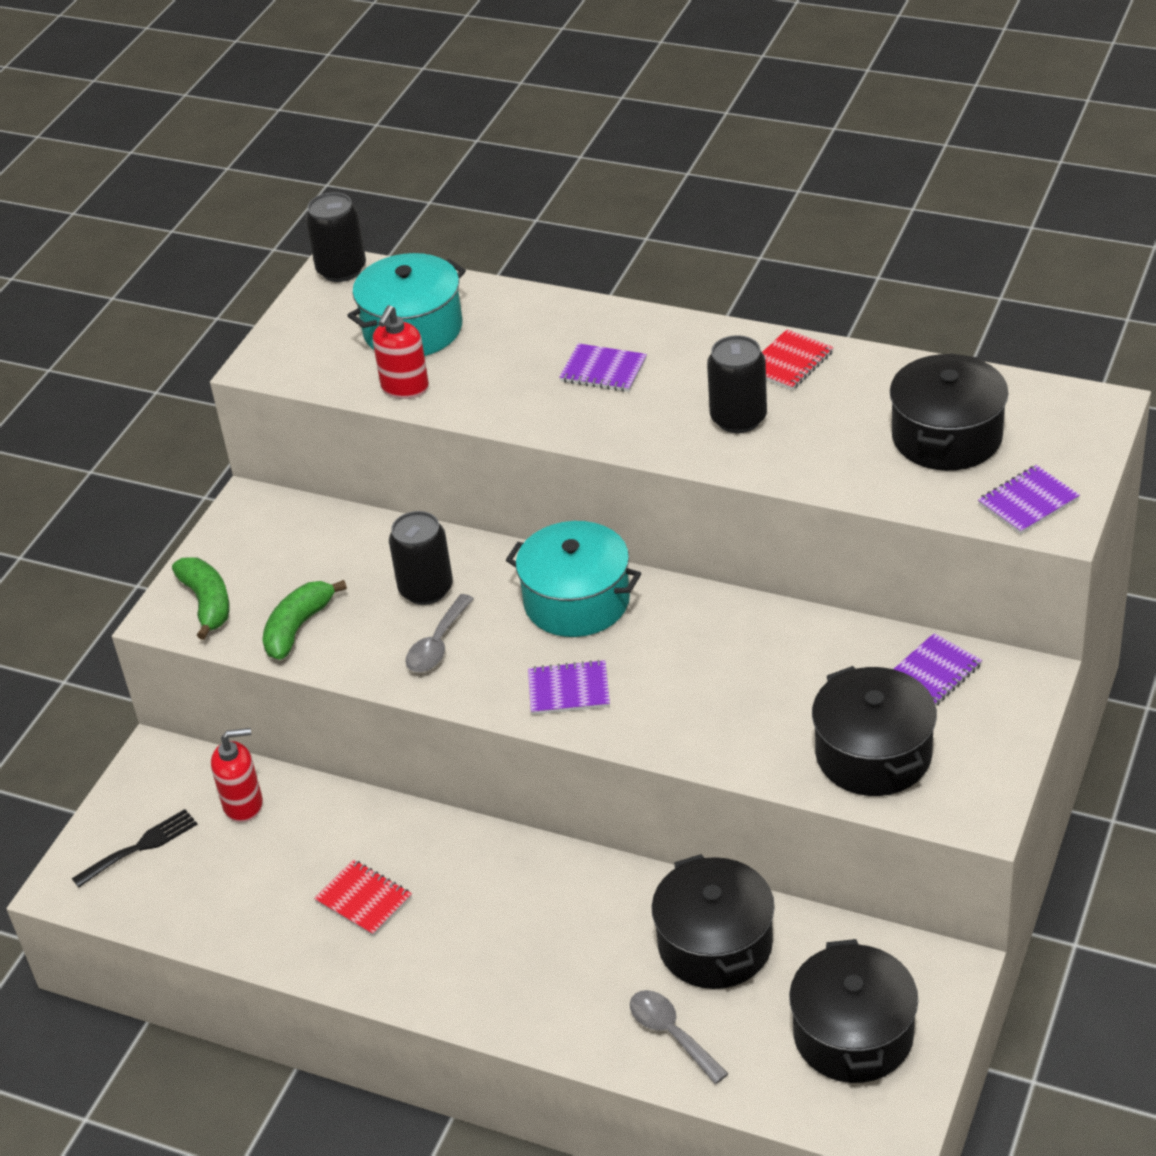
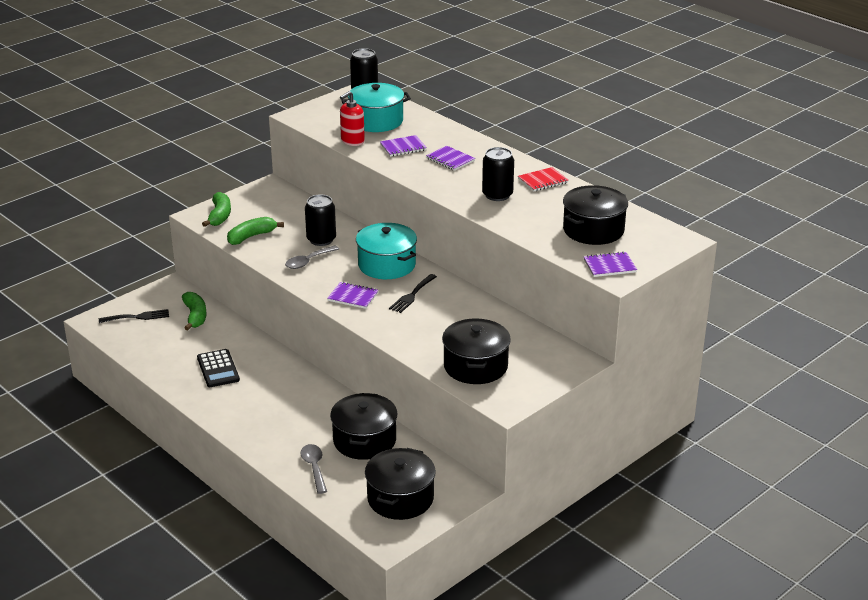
camera: 20 degrees right, 10 degrees down
red soap dispenser [211,728,263,823] -> green banana [182,292,207,331]
red notebook [314,860,412,936] -> black calculator [197,349,240,387]
purple notebook [894,633,982,706] -> purple notebook moved to [380,135,427,157]
none -> black fork [389,274,437,313]

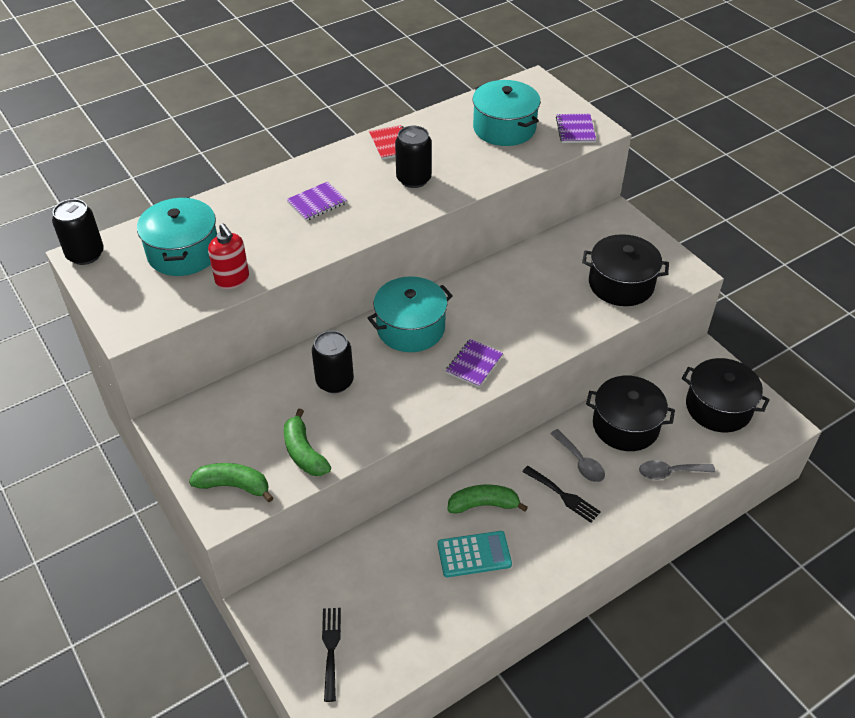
camera: 80 degrees left, 15 degrees up
green banana [182,292,207,331] -> green banana moved to [447,484,528,513]
black calculator [197,349,240,387] -> turquoise calculator [438,531,512,577]
grey spoon [285,245,339,269] -> grey spoon moved to [550,429,605,482]
purple notebook [380,135,427,157] -> none
black fork [389,274,437,313] -> black fork moved to [522,466,601,523]
black pot [563,185,628,245] -> turquoise pot [473,80,540,146]

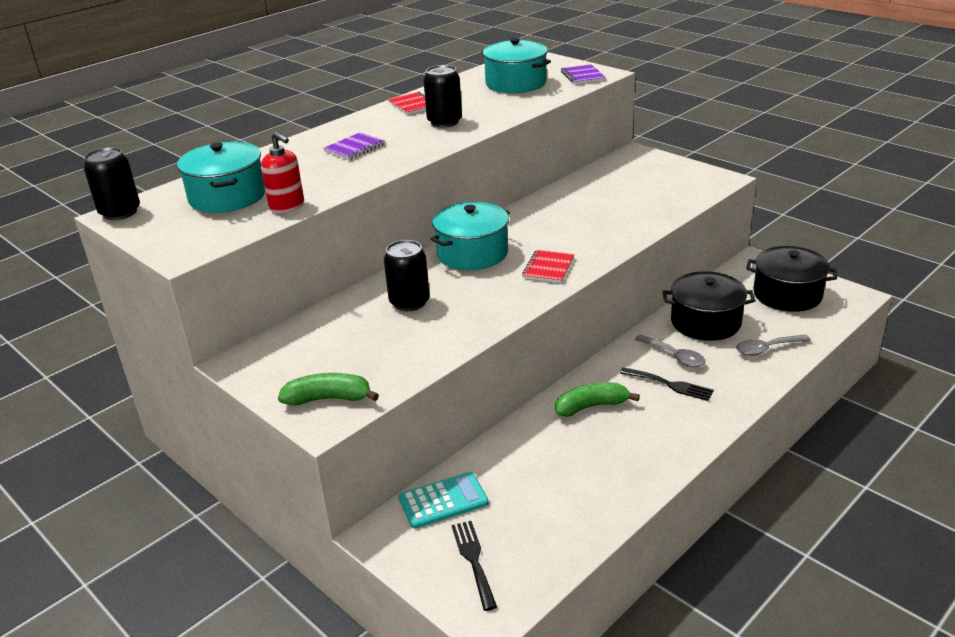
camera: 10 degrees left, 15 degrees down
green banana [284,409,331,476] -> none
turquoise calculator [438,531,512,577] -> turquoise calculator moved to [399,472,489,529]
purple notebook [446,339,503,387] -> red notebook [522,250,574,283]
black pot [582,234,669,306] -> none

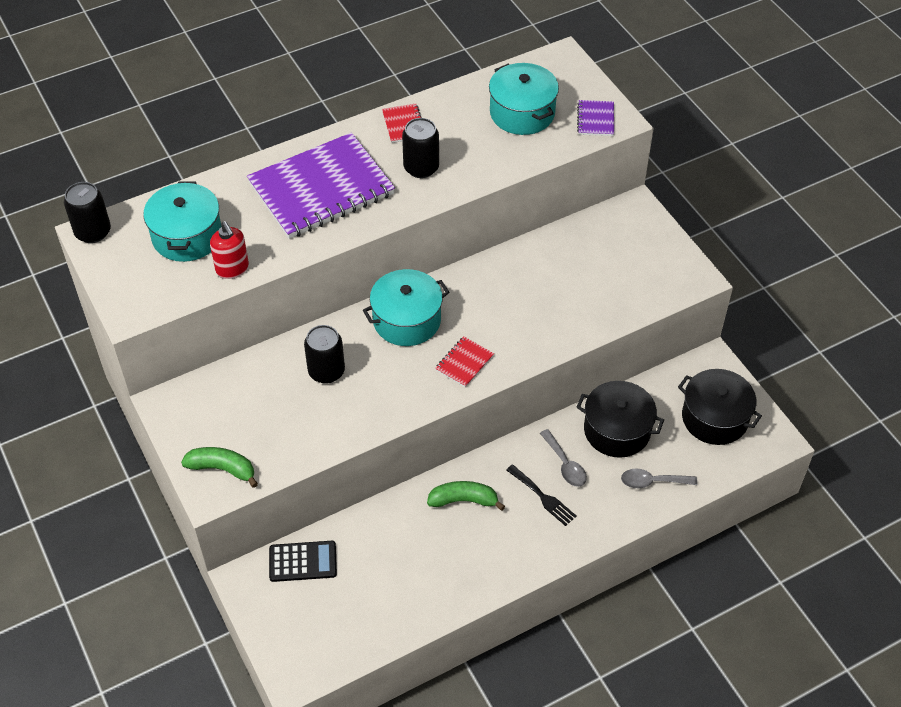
camera: 15 degrees right, 20 degrees up
purple notebook [323,132,385,160] -> purple notebook [247,132,395,239], size x2.46
turquoise calculator [399,472,489,529] -> black calculator [269,541,337,582]
black fork [451,521,497,611] -> none

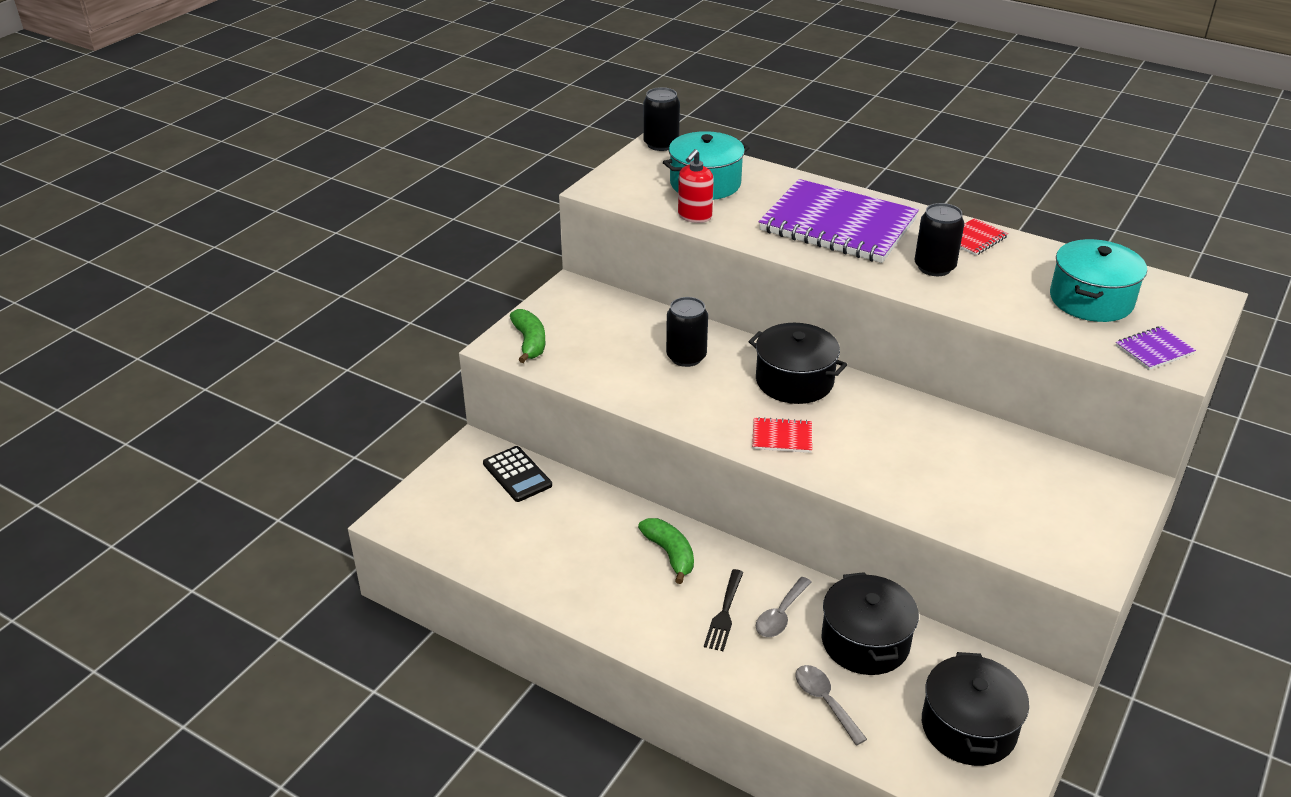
camera: 60 degrees right, 15 degrees down
turquoise pot [363,269,449,346] -> black pot [748,323,847,404]

